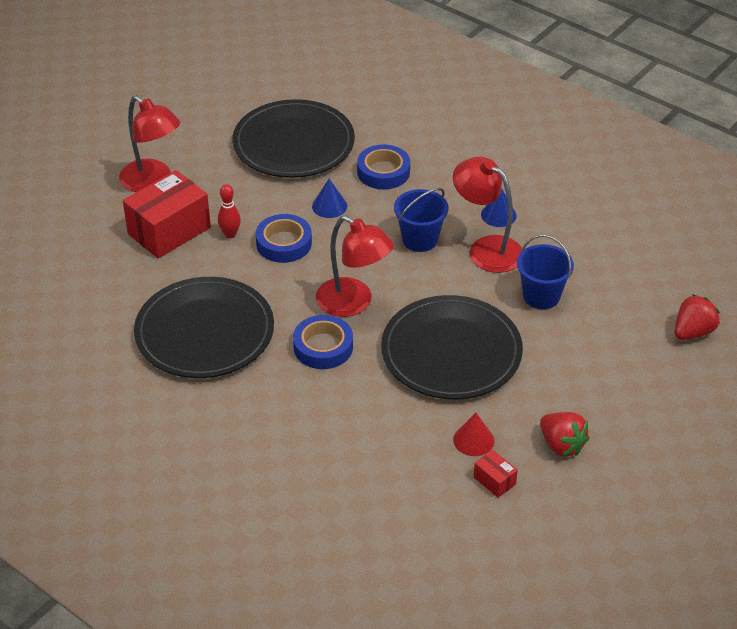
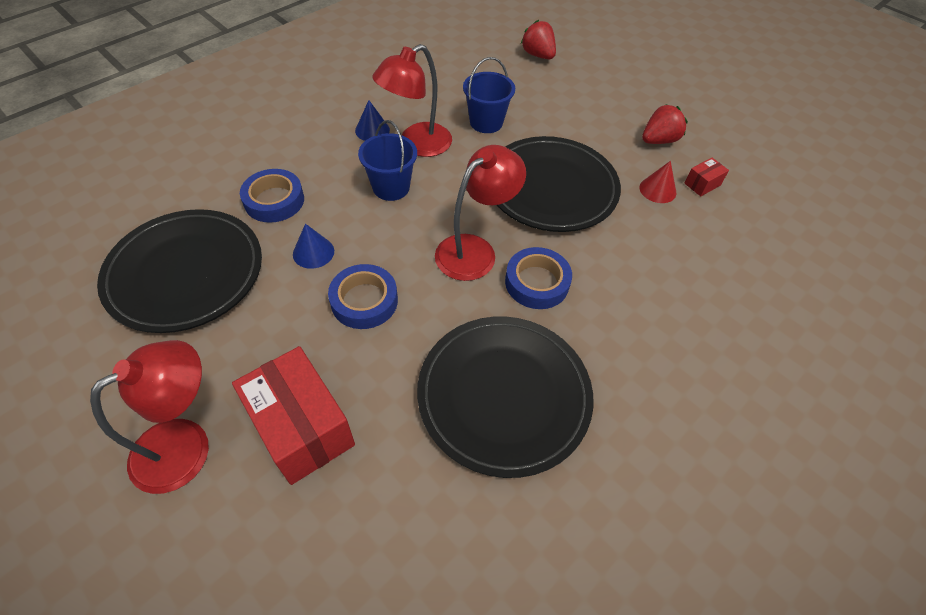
camera: 85 degrees left, 10 degrees up
red bowling pin [218,184,241,238] -> none

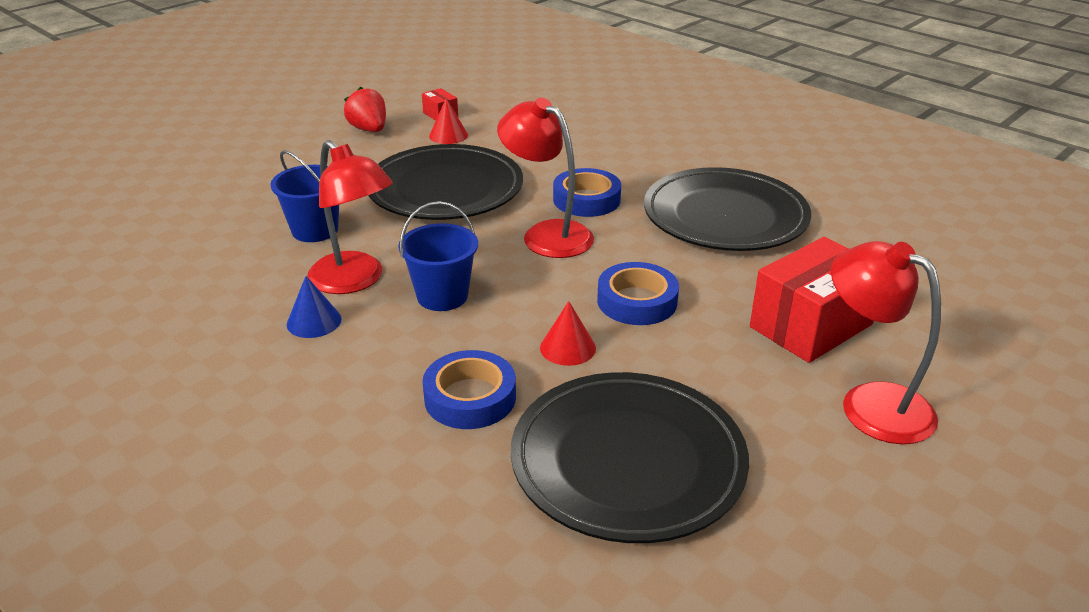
camera: 90 degrees left, 20 degrees down
blue cone [293,224,334,269] -> red cone [540,301,596,366]
red strawberry [521,20,556,59] -> none

